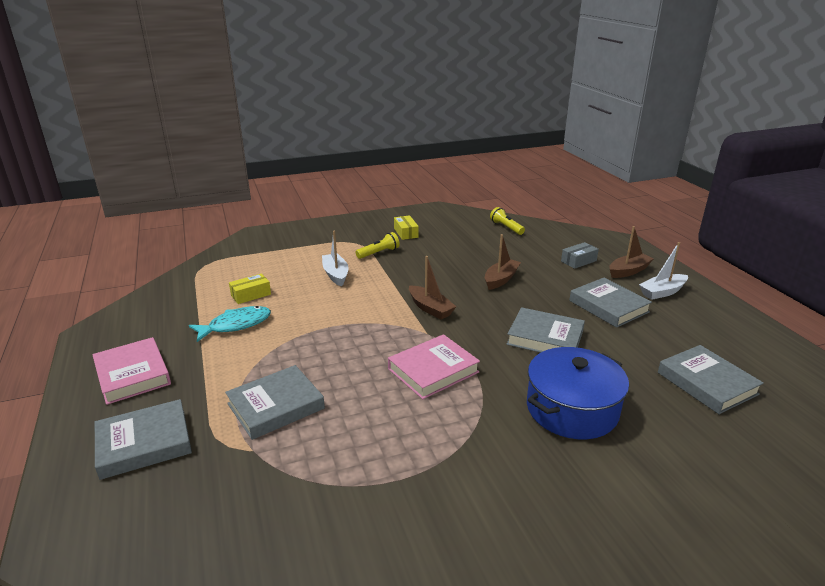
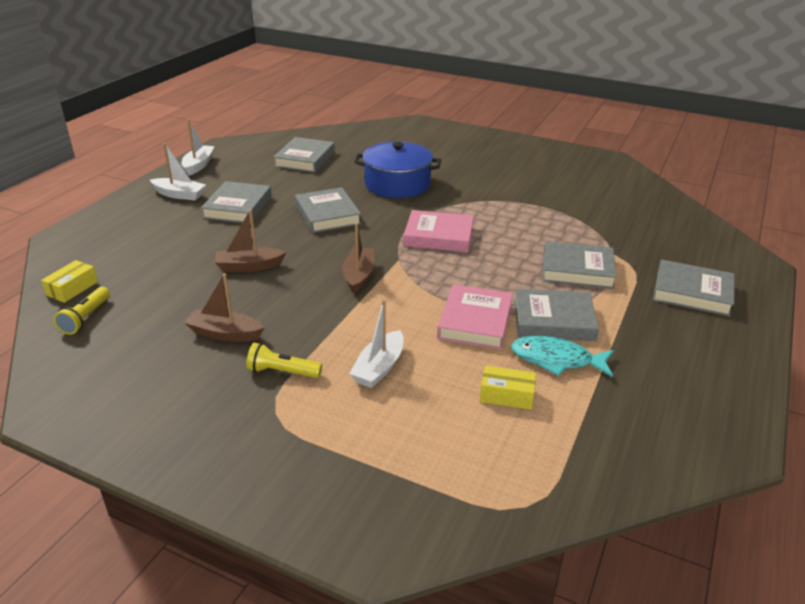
camera: 135 degrees left, 5 degrees up
pink book [92,337,171,405] -> pink book moved to [437,284,513,350]
yellow box [394,215,419,240] -> yellow box moved to [41,260,98,303]
grey box [561,242,599,269] -> none
brown boat [609,226,654,278] -> brown boat moved to [185,274,264,342]
none -> white boat [182,119,215,176]
none -> grey book [514,289,599,341]

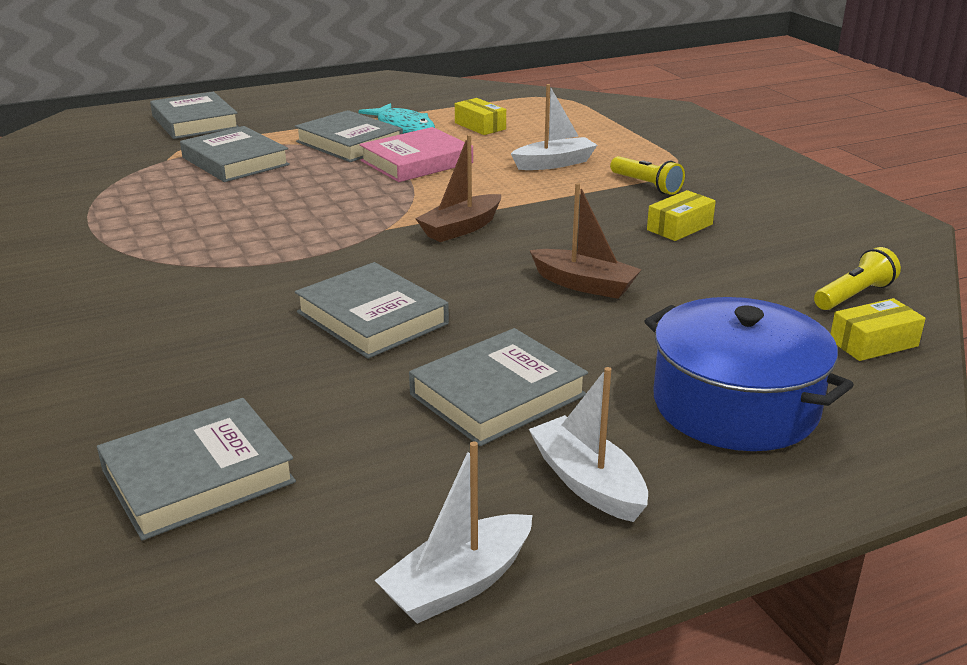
camera: 140 degrees left, 5 degrees down
brown boat [185,274,264,342] -> yellow box [647,190,716,241]
grey book [295,187,361,233] -> grey book turned 60 degrees counterclockwise [295,262,449,359]
blue pot [354,142,441,198] -> blue pot moved to [645,297,854,451]
pink book [403,210,474,252] -> none

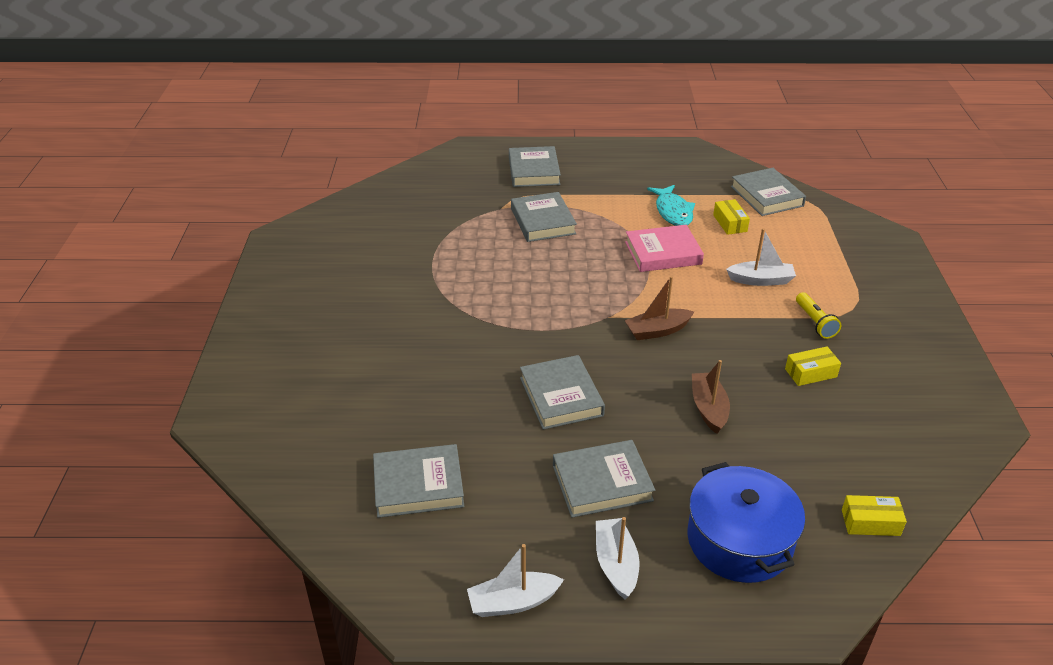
camera: 25 degrees right, 10 degrees up
grey book [295,110,403,162] -> grey book moved to [731,168,806,216]
brown boat [530,183,642,299] -> brown boat turned 150 degrees counterclockwise [692,360,730,434]
yellow flashlight [814,247,901,310] -> none

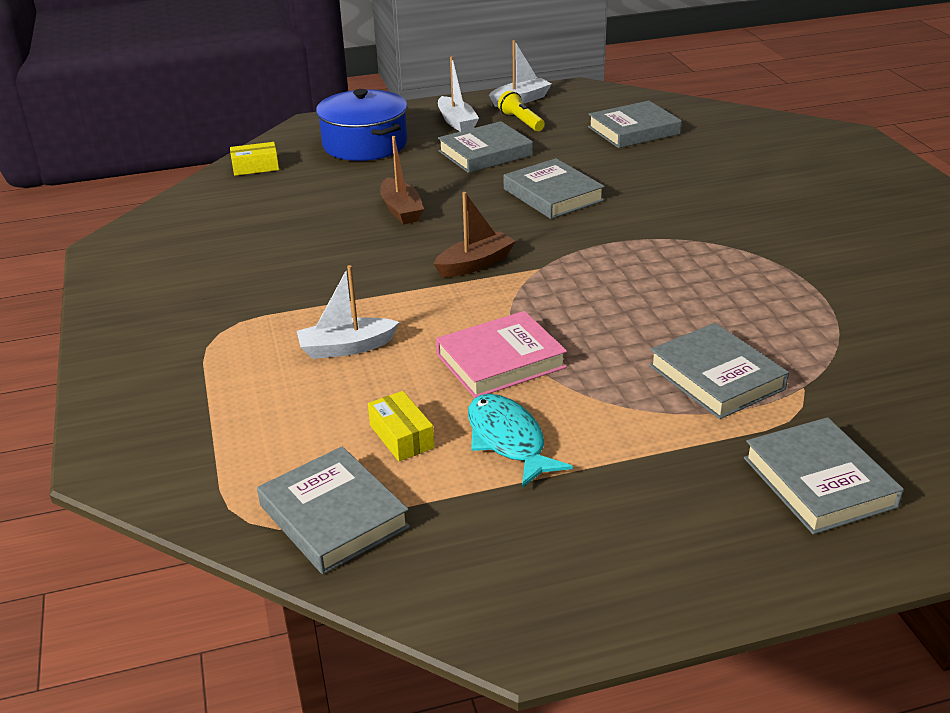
camera: 165 degrees right, 5 degrees down
yellow box [785,347,841,386] -> none
yellow flashlight [796,292,841,339] -> yellow flashlight moved to [498,91,545,131]

